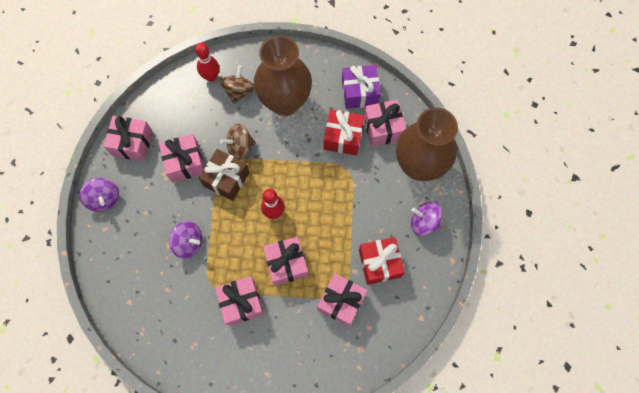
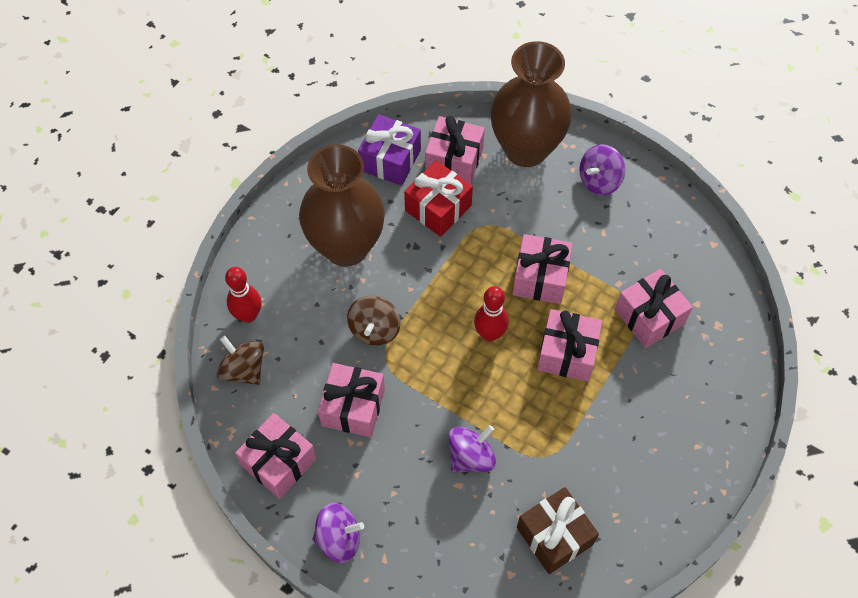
camera: 60 degrees left, 10 degrees down
brown gift [199,149,250,201] -> brown gift moved to [517,487,599,574]
pink gift [215,276,264,326] -> pink gift moved to [512,234,573,304]
brown spinning top [220,65,254,104] -> brown spinning top moved to [217,335,264,385]
red gift [359,237,405,285] -> none

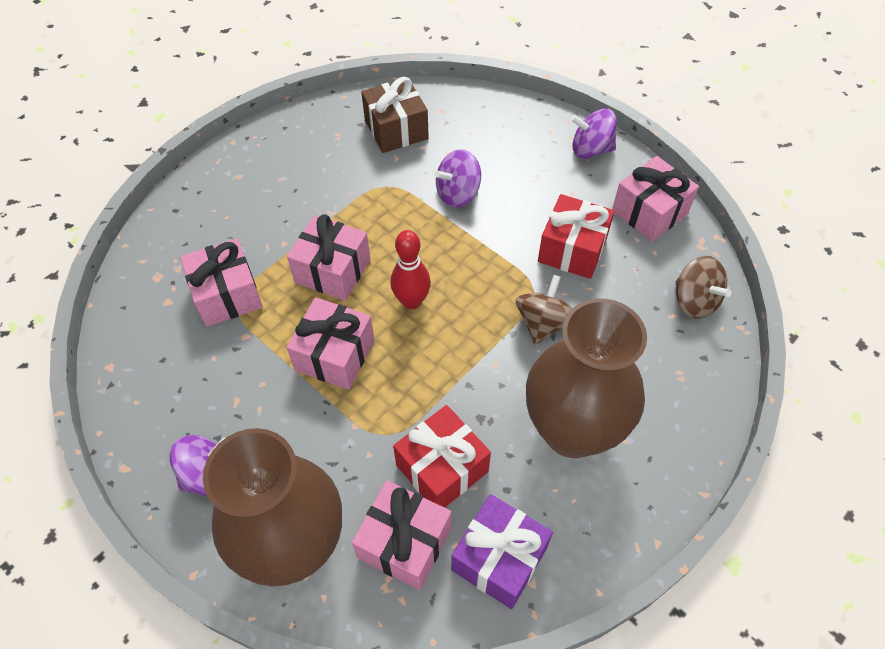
camera: 170 degrees left, 5 degrees down
red bowling pin [225,267,262,323] -> none
pink gift [318,363,385,437] -> red gift [538,194,614,279]

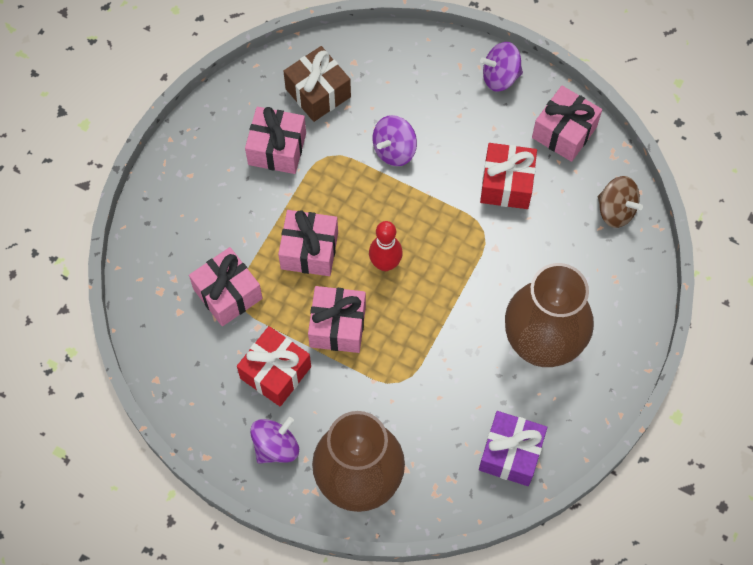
camera: 15 degrees left, 10 degrees up
pink gift [352,480,451,590] -> pink gift moved to [245,107,306,174]
red gift [393,405,491,508] -> red gift moved to [237,326,311,406]
brown spinning top [516,275,572,344] -> none

